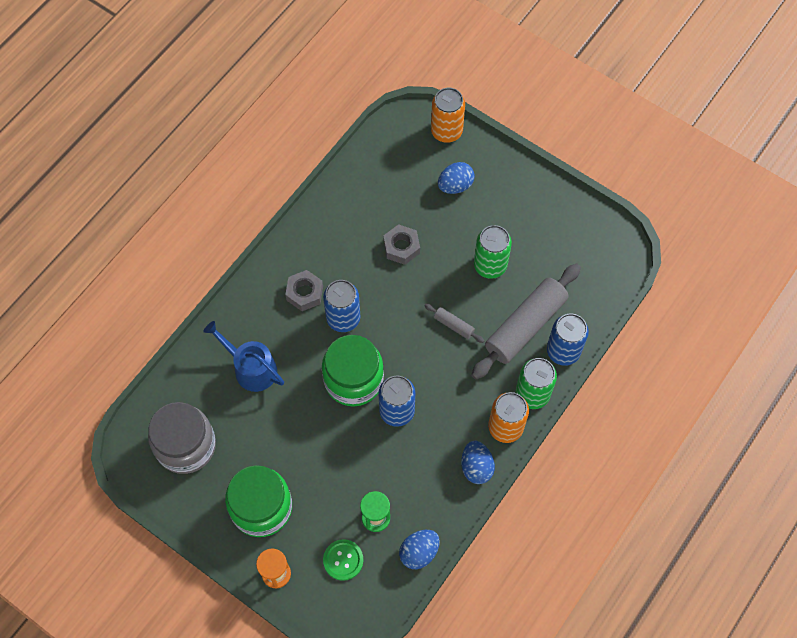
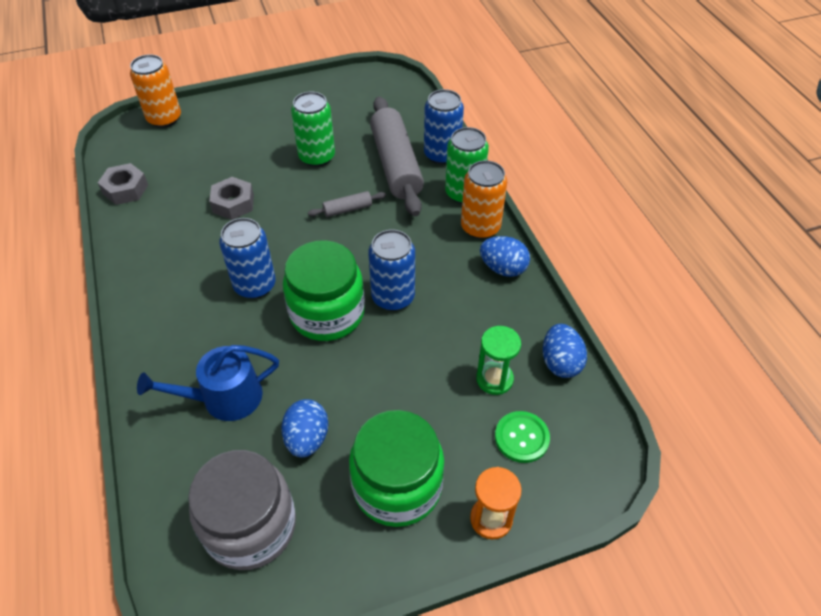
camera: 55 degrees left, 15 degrees down
grey nut [285,270,323,311] -> grey nut moved to [98,163,148,205]
blue egg [438,162,475,194] -> blue egg moved to [281,399,329,457]

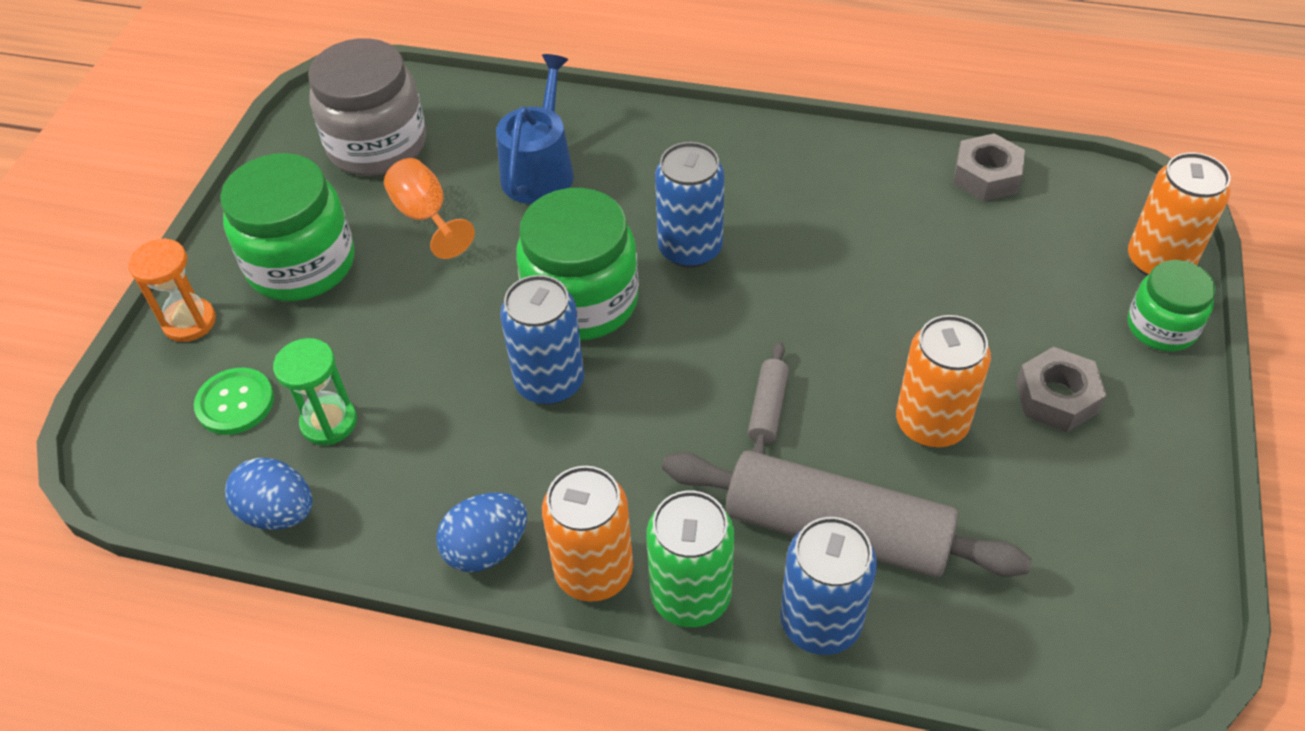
camera: 125 degrees right, 0 degrees up
grey nut [209,177,254,220] -> grey nut moved to [1016,347,1107,432]
blue egg [281,399,329,457] -> orange goblet [384,158,475,259]
green can [291,92,335,167] -> orange can [896,315,991,448]
none -> green jar [1128,260,1216,352]

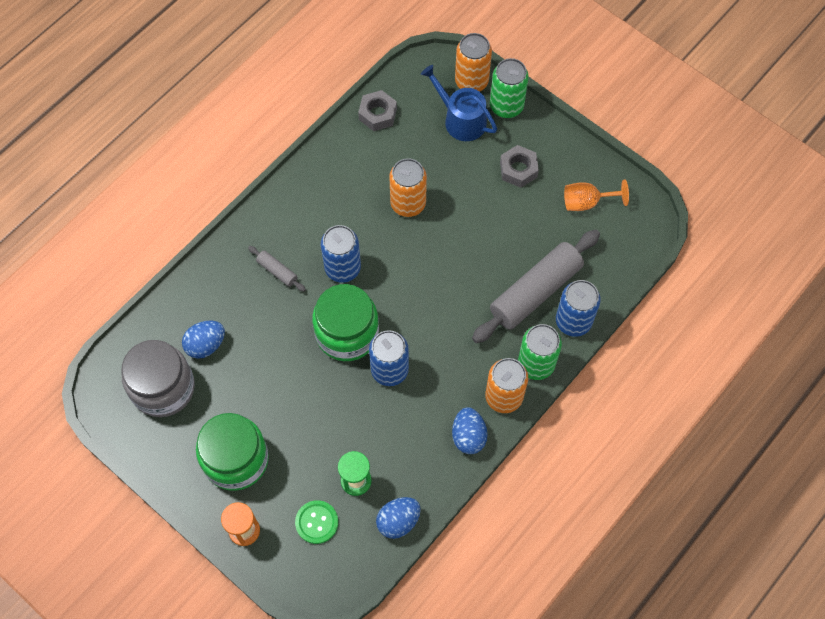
camera: 65 degrees left, 15 degrees up
orange goblet [384,158,475,259] -> orange goblet moved to [564,179,629,211]
blue watering can [496,54,574,204] -> blue watering can moved to [421,65,497,141]
grey rolling pin [748,342,789,455] -> grey rolling pin moved to [248,246,306,292]
orange can [896,315,991,448] -> orange can moved to [389,158,427,217]
green jar [1128,260,1216,352] -> green can [490,58,529,118]
none -> blue egg [182,321,225,359]

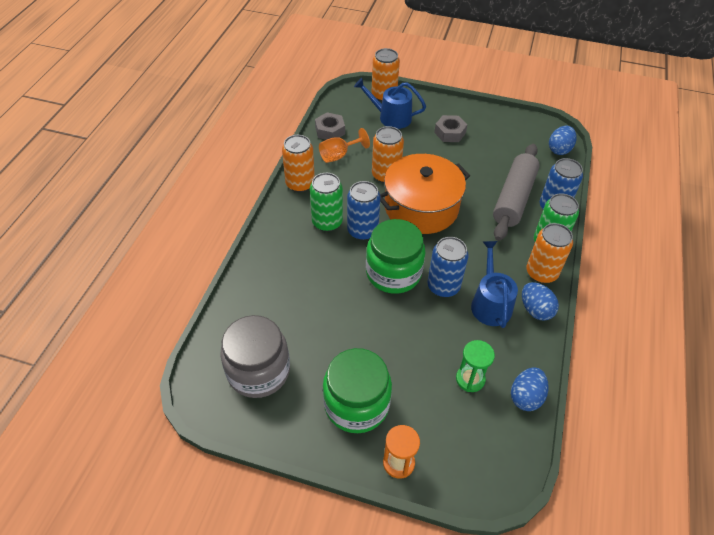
camera: 25 degrees left, 15 degrees down
blue egg [182,321,225,359] -> blue egg moved to [549,126,577,155]
grey rolling pin [248,246,306,292] -> none
green button [295,500,338,544] -> none
green can [490,58,529,118] -> green can moved to [310,173,343,232]
orange goblet [564,179,629,211] -> orange goblet moved to [319,128,370,163]
none -> orange can [282,135,315,192]
none -> orange pot [380,154,470,234]
none -> blue watering can [471,241,518,328]

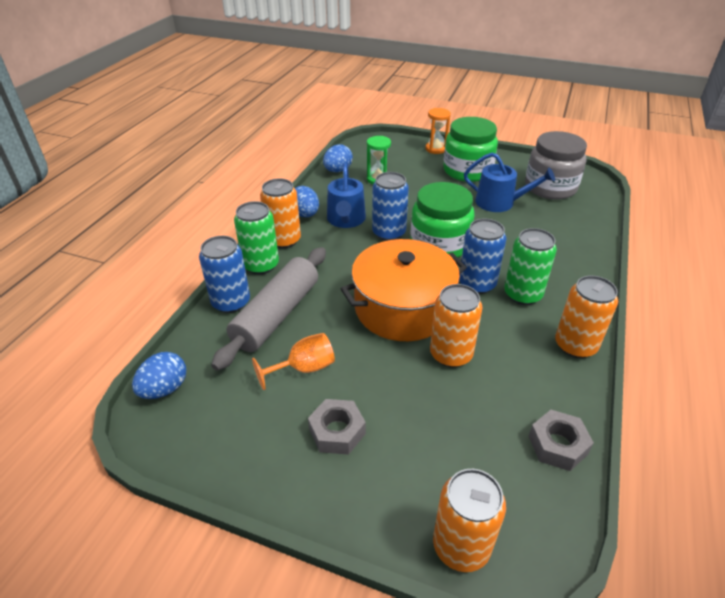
camera: 175 degrees left, 10 degrees down
orange goblet [319,128,370,163] -> orange goblet moved to [252,333,335,390]
blue watering can [354,78,426,129] -> blue watering can moved to [464,152,555,212]

